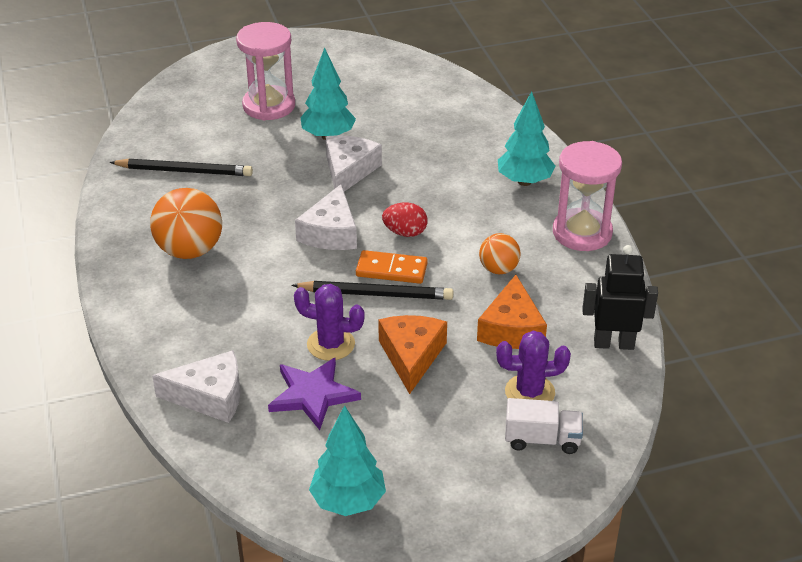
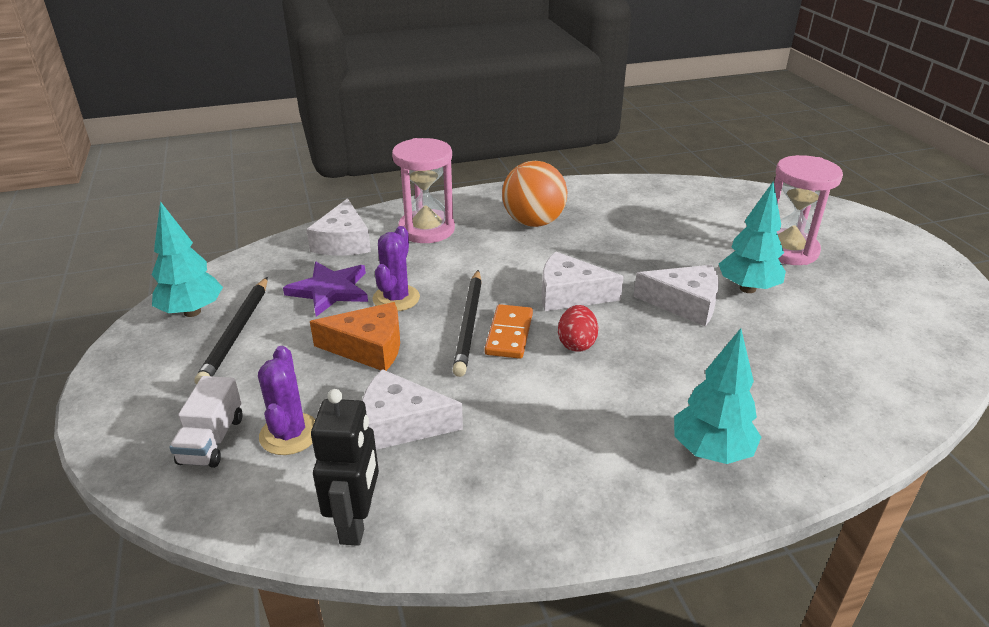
camera: 90 degrees right, 5 degrees down
black pencil [109,158,253,176] -> black pencil moved to [195,277,268,385]
orange cheese [477,275,547,349] -> white cheese [362,369,463,450]
orange ball [479,233,520,274] -> none
pink hourglass [553,141,622,251] -> pink hourglass moved to [392,138,455,243]

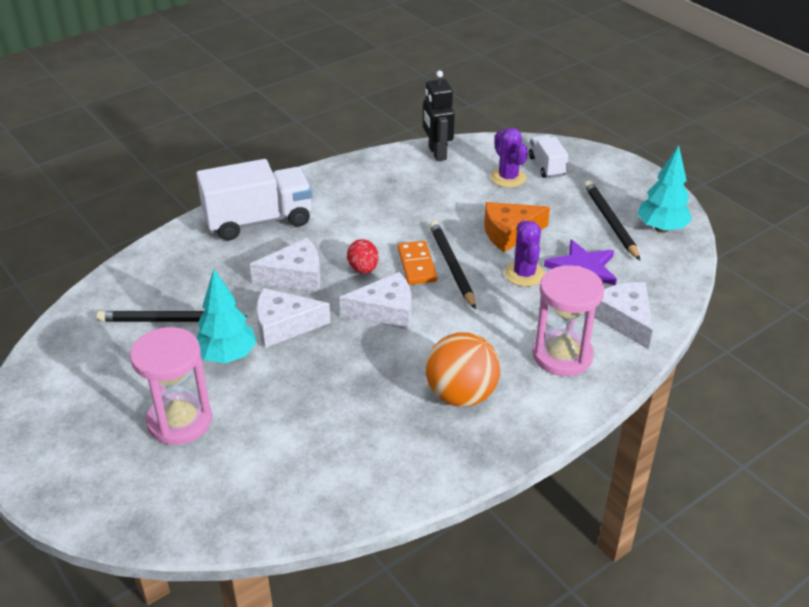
camera: 160 degrees right, 5 degrees up
white cheese [362,369,463,450] -> white cheese moved to [250,238,320,292]
turquoise tree [674,328,761,464] -> white truck [196,159,312,240]
none -> black pencil [96,311,247,322]

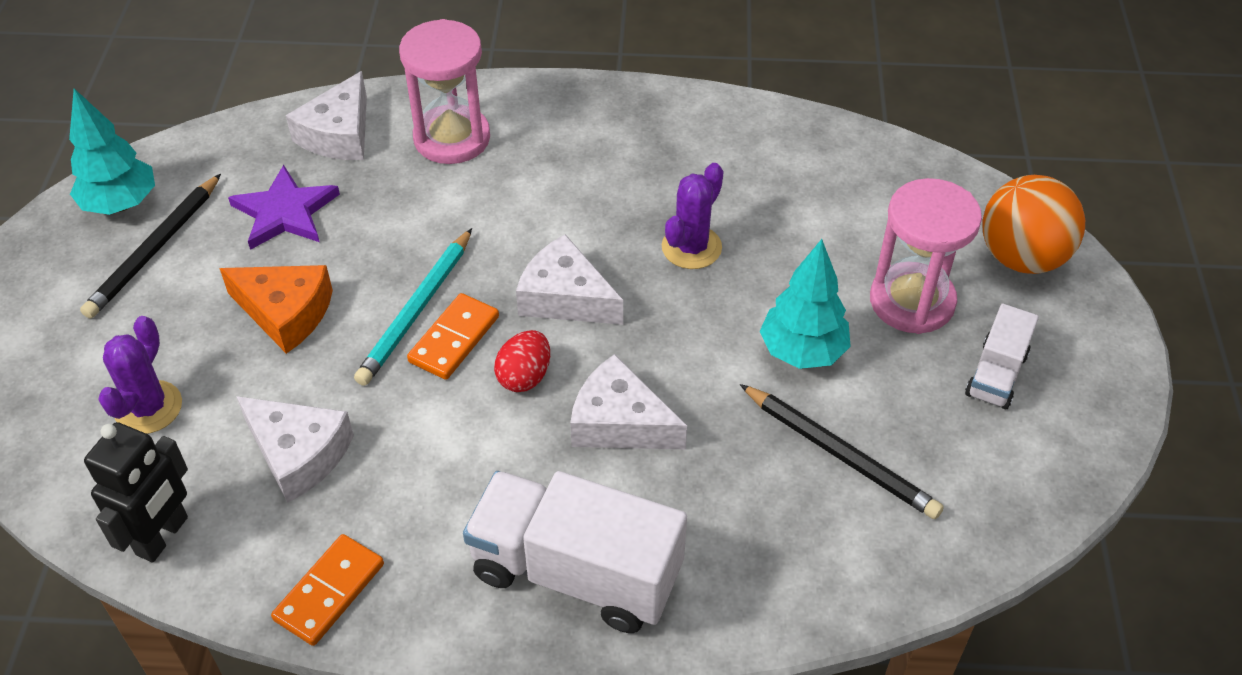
camera: 140 degrees left, 10 degrees up
white cheese [257,288,331,348] -> white cheese moved to [236,396,354,503]
orange ball [426,332,500,407] -> orange ball moved to [982,175,1085,274]
black pencil [429,221,476,309] -> turquoise pencil [354,228,472,386]
purple cactus [505,220,545,287] -> purple cactus moved to [662,163,724,269]
white truck [529,135,569,178] -> white truck moved to [965,304,1039,409]
none -> orange domino [271,534,384,646]

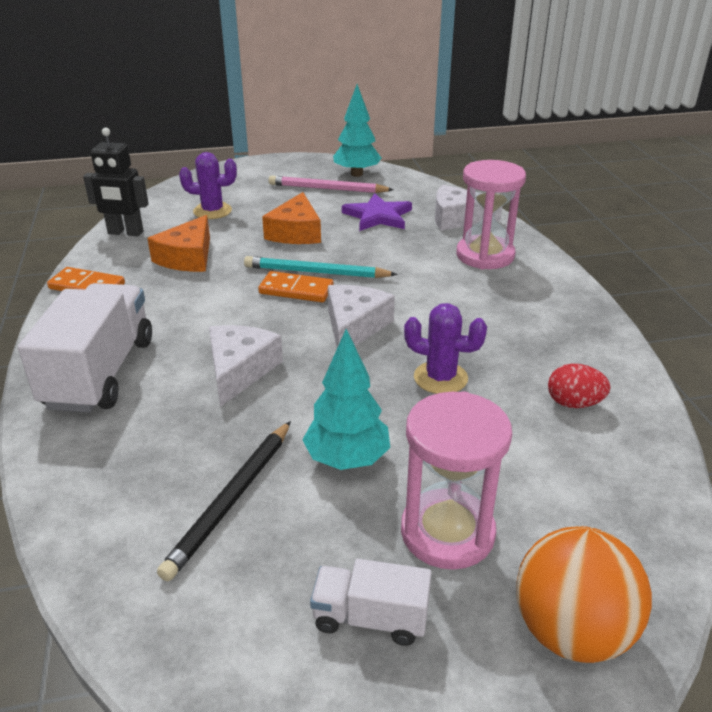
camera: 75 degrees right, 15 degrees down
black pencil [80,174,221,319] -> pink pencil [268,176,394,193]
white cheese [236,396,354,503] -> orange cheese [147,215,210,272]
red egg [494,330,550,392] -> red egg moved to [548,364,610,408]

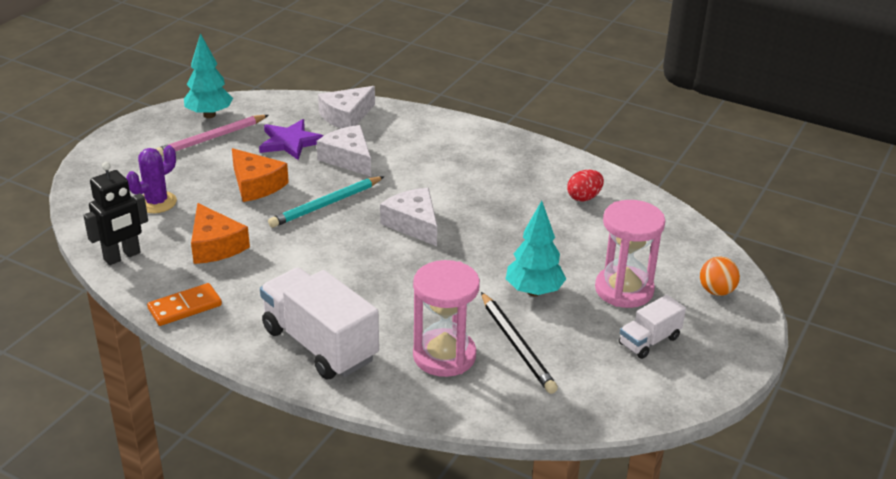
camera: 50 degrees left, 0 degrees up
white cheese [209,325,283,407] -> white cheese moved to [317,125,371,177]
orange domino [258,271,333,302] -> none
purple cactus [404,303,487,394] -> none
pink hourglass [456,160,526,269] -> pink hourglass moved to [413,260,480,377]
orange ball [516,526,652,663] -> orange ball [700,257,740,296], size x0.57

